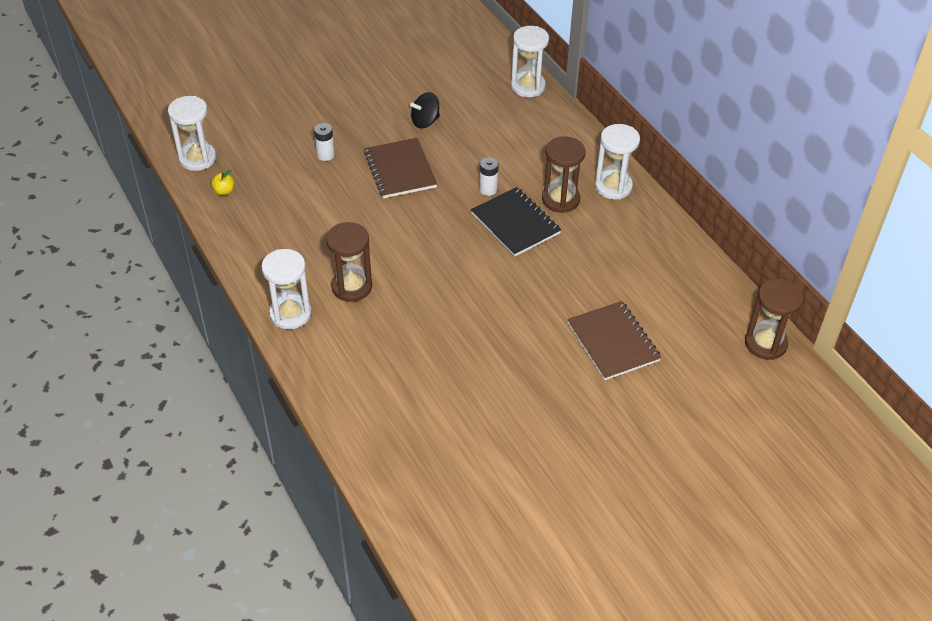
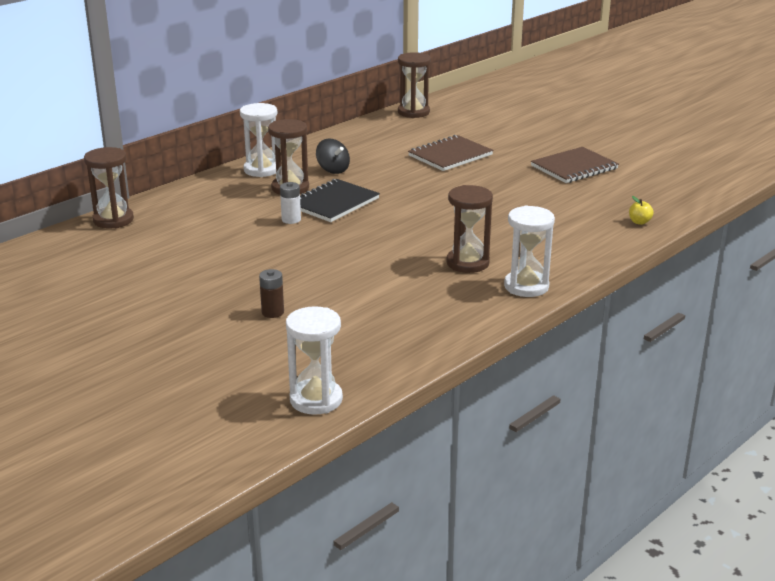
camera: 105 degrees left, 20 degrees down
yellow apple [211,170,234,195] -> yellow apple moved to [629,196,654,225]
white battery [314,123,335,161] -> brown battery [259,269,284,318]
brown notebook [364,138,437,198] -> brown notebook moved to [531,147,619,183]
black spinning top [410,92,440,128] -> black spinning top moved to [316,138,350,174]
white hourglass [511,26,549,97] -> brown hourglass [84,147,134,228]

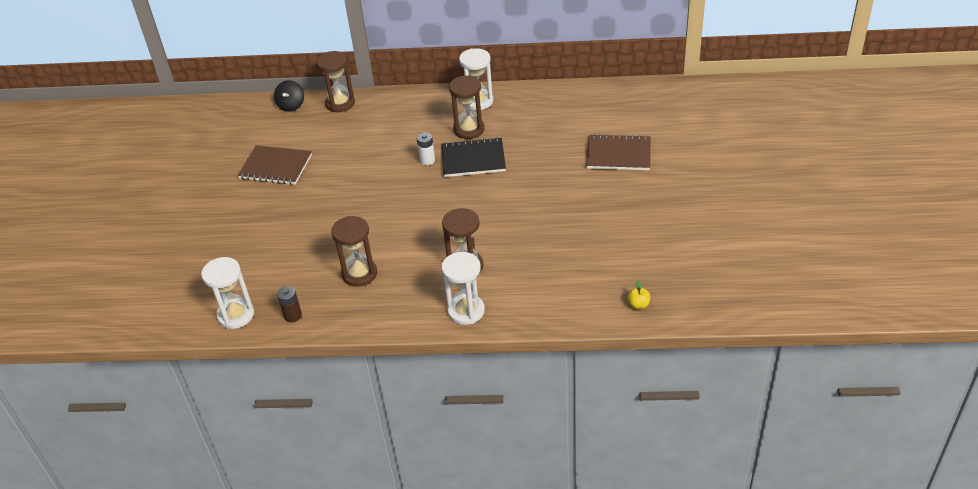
camera: 50 degrees right, 15 degrees up
brown battery [259,269,284,318] -> brown battery moved to [277,286,302,322]
black spinning top [316,138,350,174] -> black spinning top moved to [274,80,304,112]
brown hourglass [398,52,431,118] -> brown hourglass moved to [331,216,377,287]
brown notebook [531,147,619,183] -> brown notebook moved to [238,145,312,185]

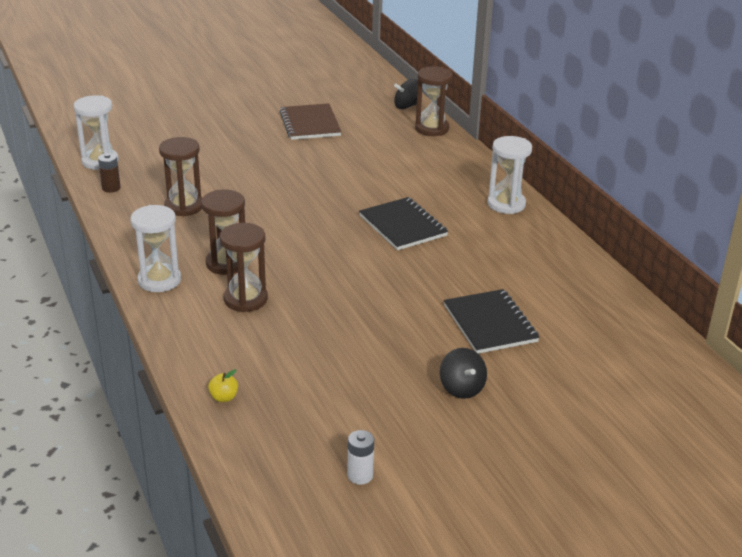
camera: 60 degrees right, 10 degrees down
white battery [417,132,435,165] -> white battery moved to [347,430,374,485]
brown hourglass [449,75,485,139] -> brown hourglass moved to [220,223,268,312]
brown notebook [586,134,651,170] -> black notebook [444,289,540,354]
none -> black spinning top [440,348,487,399]

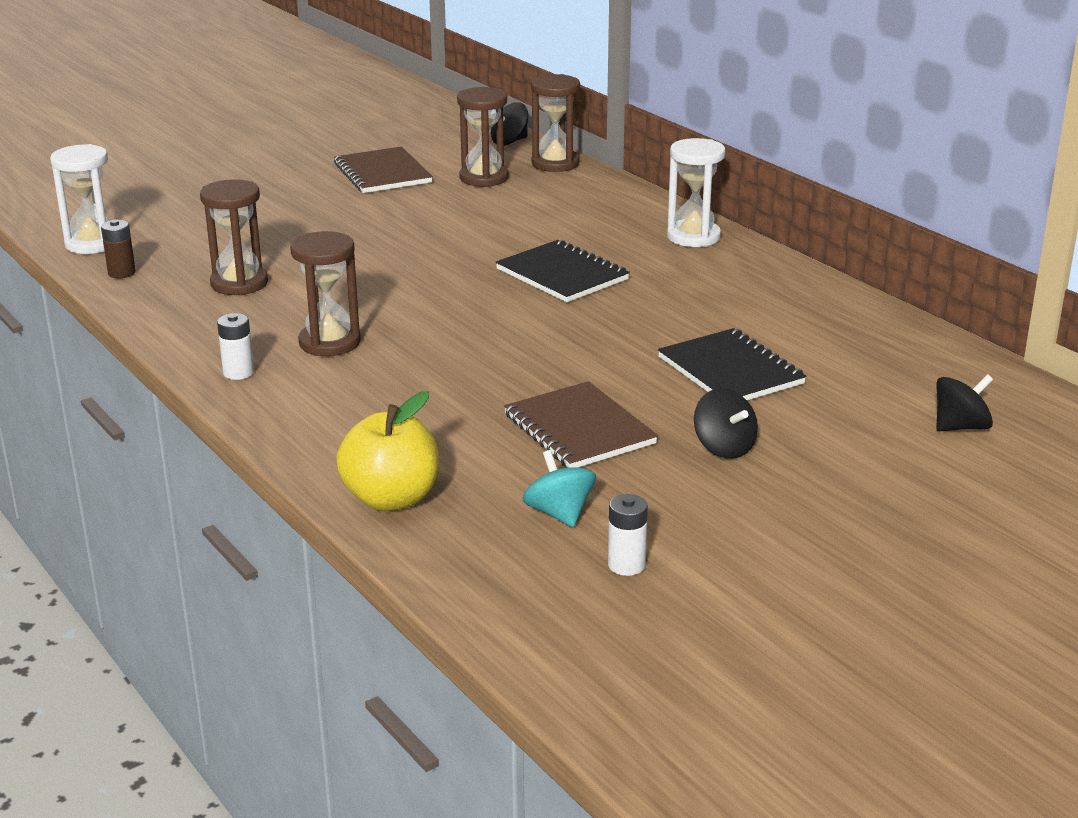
camera: 10 degrees left, 5 degrees down
white hourglass [131,205,181,292] -> white battery [217,313,254,380]
yellow apple [208,369,238,402] -> yellow apple [336,391,438,511], size x2.30
brown hourglass [220,223,268,312] -> brown hourglass moved to [457,87,509,187]
none -> brown notebook [504,381,658,468]
none -> turquoise spinning top [523,450,596,527]
none -> black spinning top [936,374,993,431]

